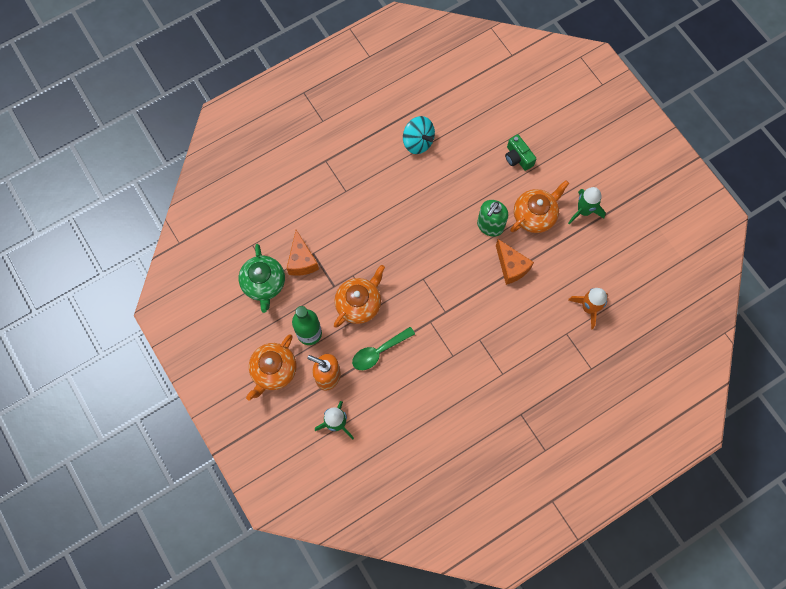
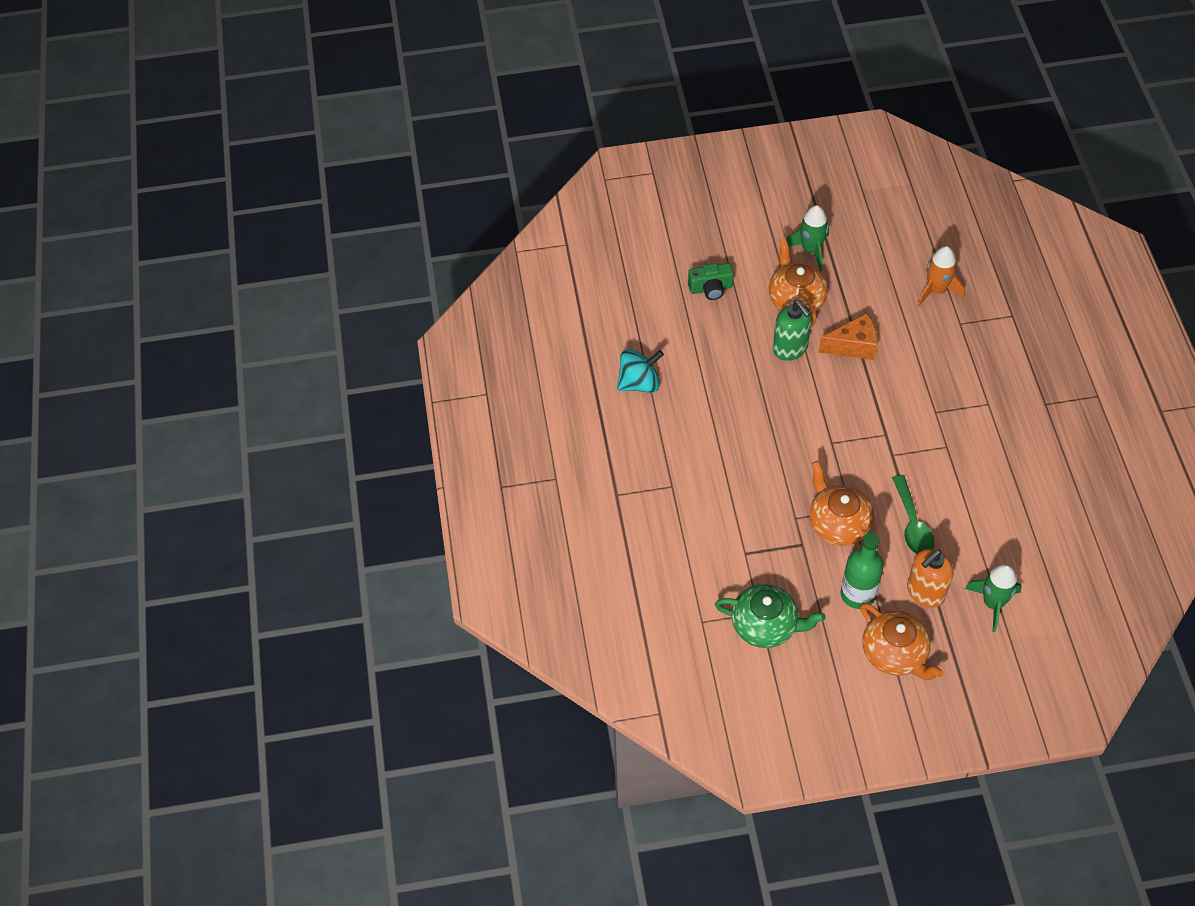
camera: 65 degrees left, 15 degrees down
orange cheese [287,230,319,276] -> none

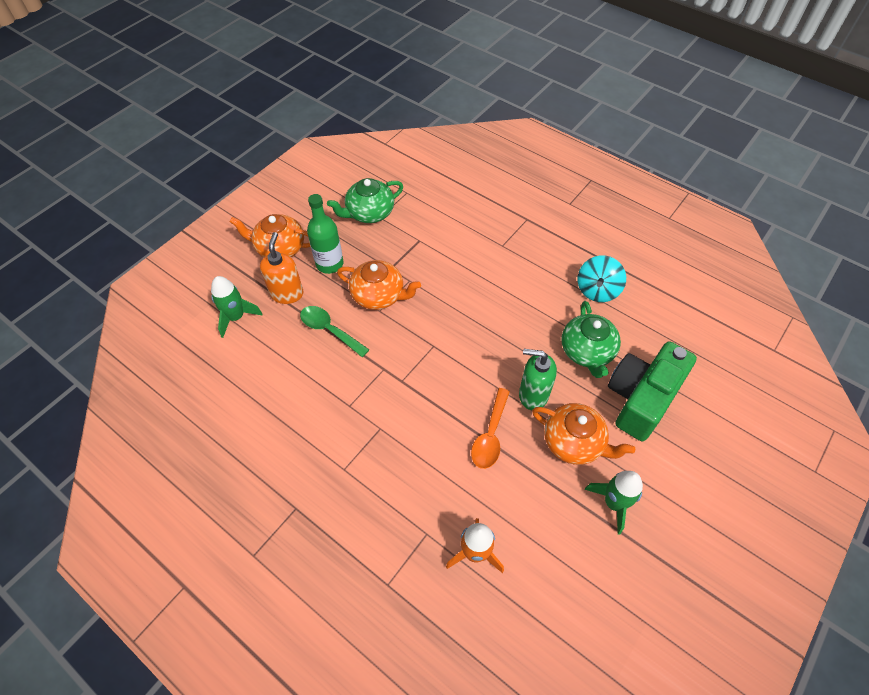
camera: 135 degrees right, 0 degrees up
green camera [688,263,734,300] -> green camera [608,341,697,441], size x2.02
orange cheese [819,313,878,360] -> orange spoon [471,388,510,469]
none -> green teapot [561,301,621,378]

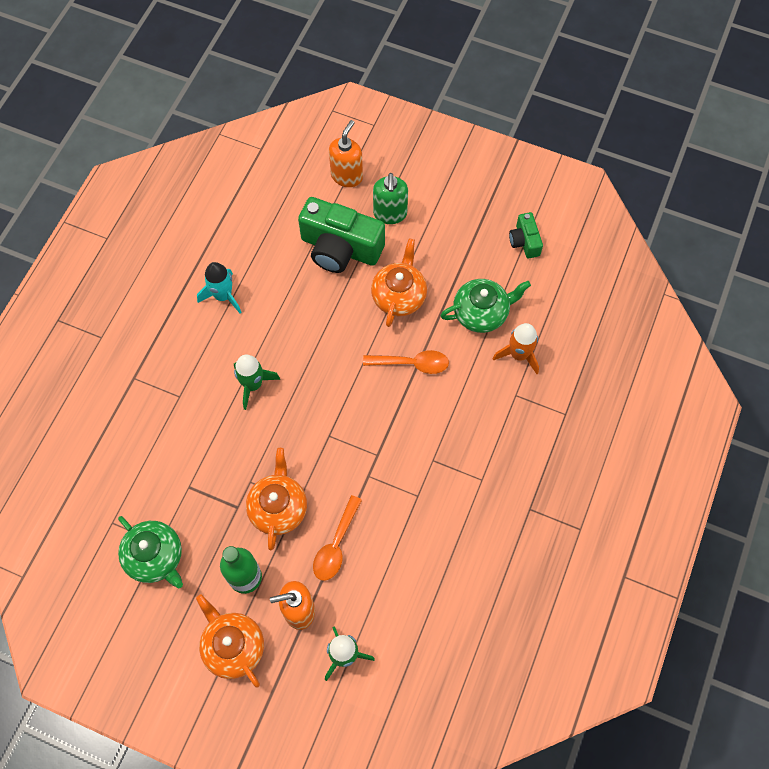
camera: 105 degrees left, 10 degrees up
orange teapot [229,214,311,258] -> orange teapot turned 150 degrees clockwise [196,594,264,688]
green spoon [300,306,369,357] -> orange spoon [313,495,362,581]
green soap dispenser [519,349,557,410] -> green soap dispenser moved to [373,173,408,224]
green teapot [561,301,621,378] -> green teapot moved to [440,279,531,333]
turquoise spinning top [578,255,626,302] -> turquoise rocket [197,262,242,313]
green rocket [584,471,643,535] -> green rocket moved to [234,355,280,410]
none -> orange soap dispenser [329,120,363,187]
none -> green camera [509,212,543,258]

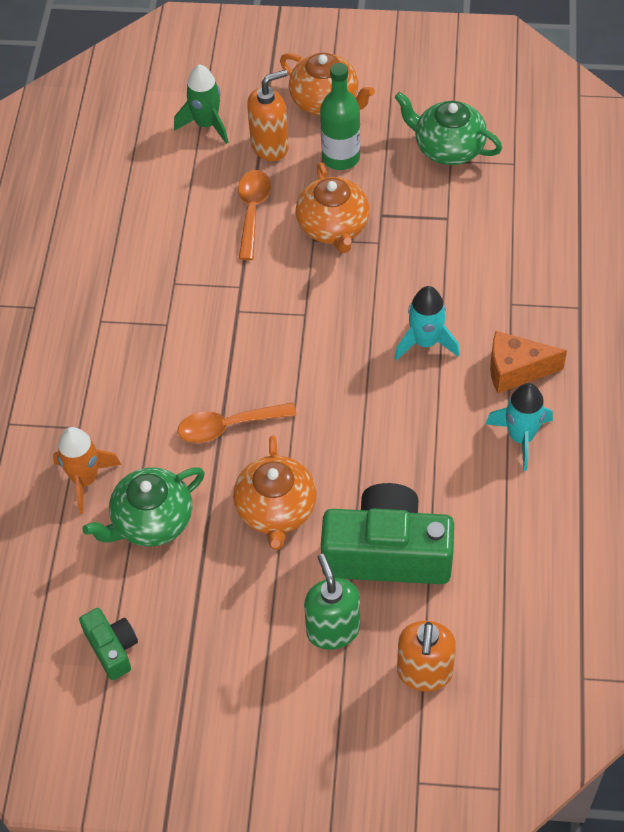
camera: 165 degrees right, 10 degrees down
green rocket [234,355,280,410] -> turquoise rocket [394,286,460,360]
none -> orange cheese [490,331,567,394]

